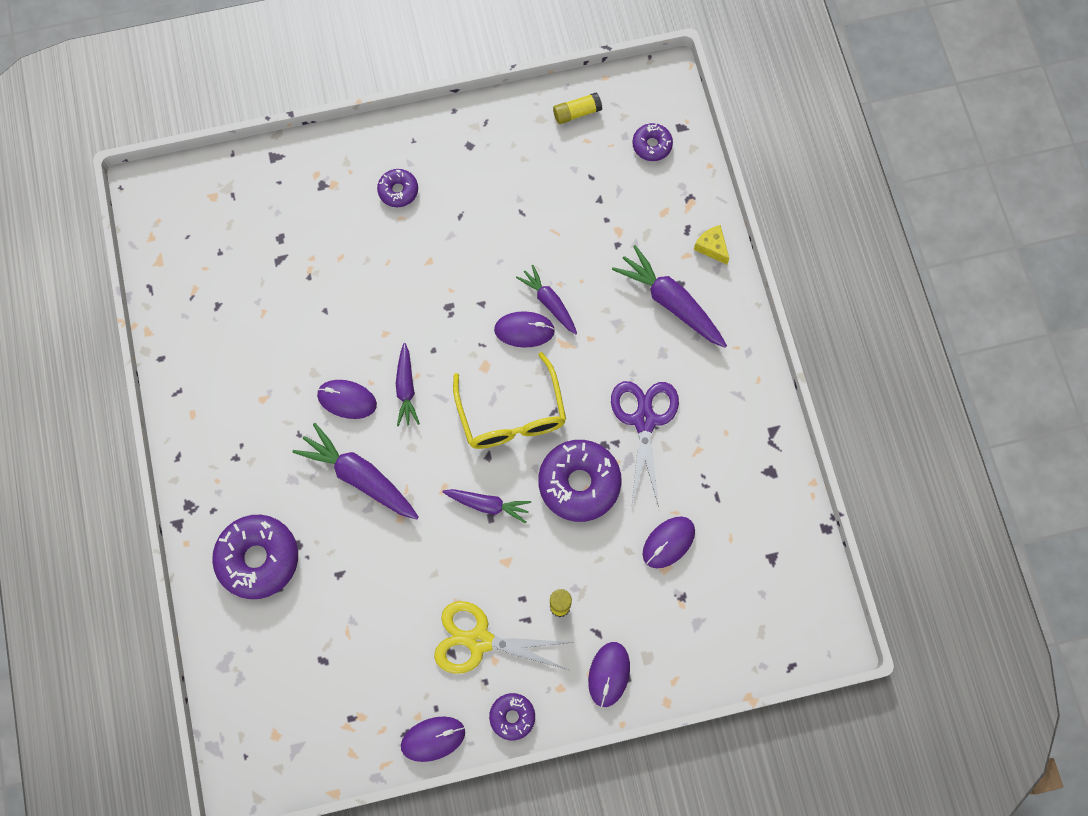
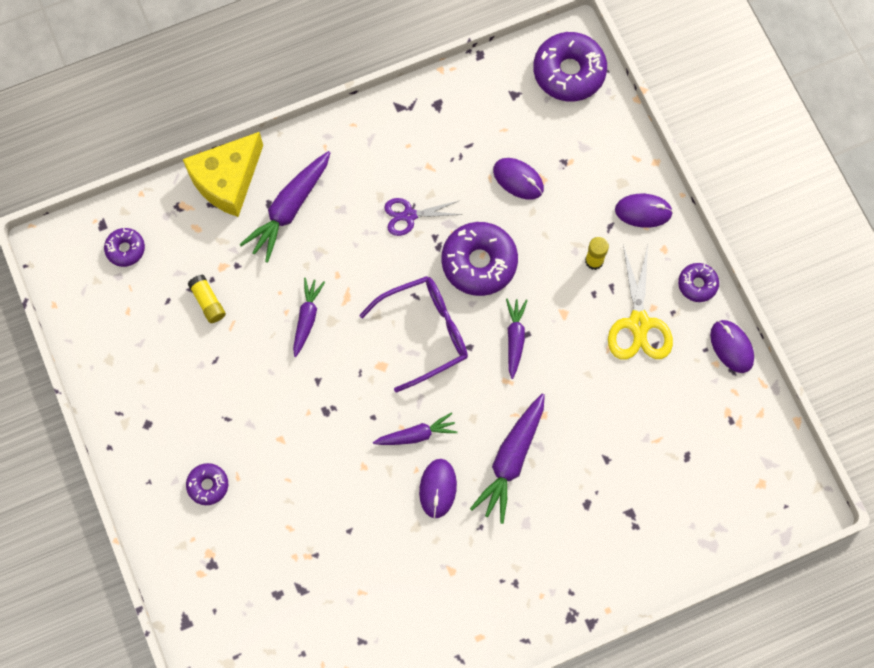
camera: 100 degrees left, 0 degrees up
purple donut [212,515,298,599] -> purple donut moved to [533,32,607,101]
yellow glasses [453,352,566,449] -> purple glasses [359,276,468,393]
purple mouse [494,311,555,348] -> none
purple carrot [516,265,577,334] -> purple carrot turned 150 degrees clockwise [293,278,325,357]
yellow glue stick [553,92,602,124] -> yellow glue stick moved to [187,275,226,323]
purple scissors [611,381,679,507] -> purple scissors [384,198,462,236], size x0.64
yellow cheese [694,225,729,264] -> yellow cheese [183,132,263,217], size x2.27

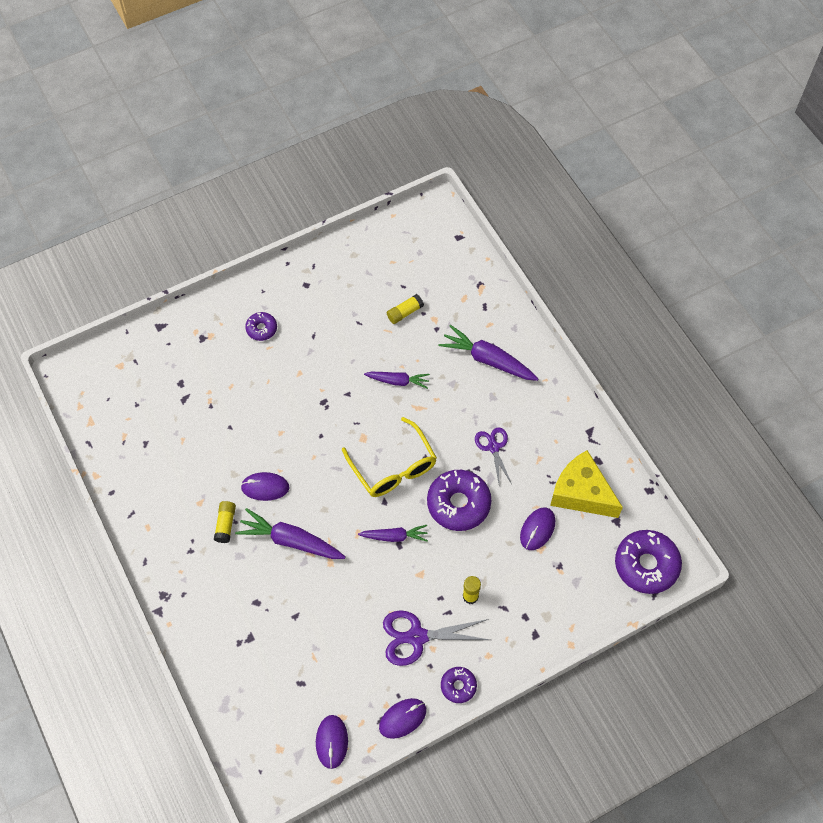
camera: 85 degrees right, 10 degrees down
purple donut [104,228,145,267] -> none
yellow cheese [183,132,263,217] -> yellow cheese moved to [550,450,623,518]
purple glasses [359,276,468,393] -> yellow glasses [342,417,437,497]
purple carrot [373,412,458,445] -> none
yellow scissors [608,245,673,360] -> purple scissors [383,610,490,666]
purple mouse [615,194,673,228] -> purple mouse moved to [316,715,348,769]
none -> yellow glue stick [214,501,236,543]

